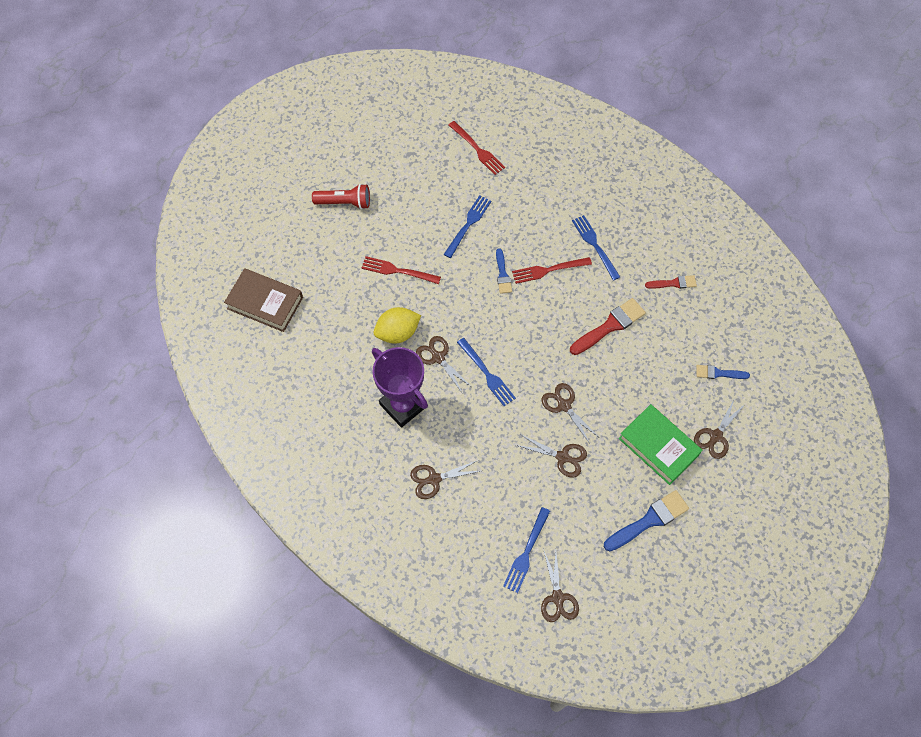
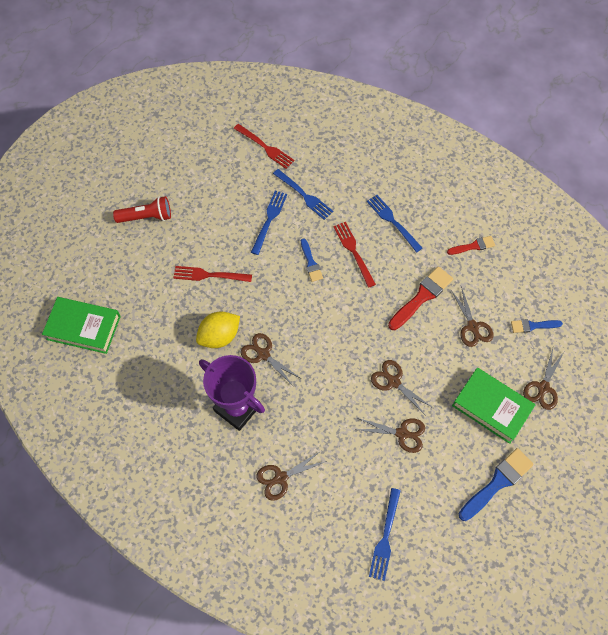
camera: 10 degrees left, 0 degrees up
brown book [224,268,303,332] -> green book [42,297,121,354]
blue fork [457,338,516,406] -> blue fork moved to [273,169,333,220]
red fork [512,257,592,284] -> red fork turned 90 degrees clockwise [333,222,376,288]
brown scissors [541,549,579,622] -> brown scissors moved to [451,286,494,347]

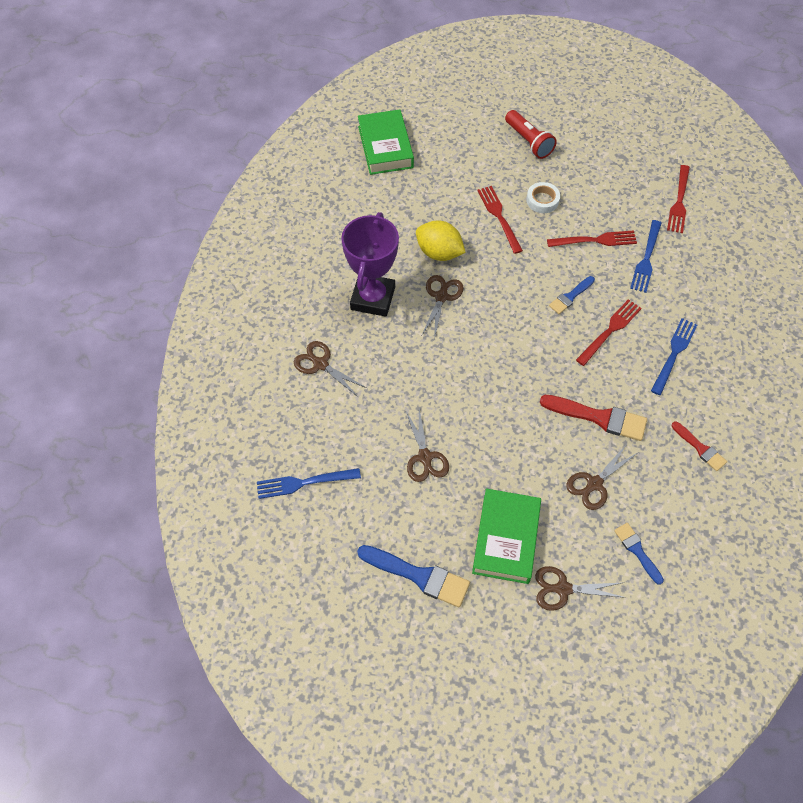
camera: 65 degrees right, 5 degrees down
blue fork [251,190,287,255] -> red fork [547,230,637,247]
brown scissors [371,360,433,416] -> none
none -> white tape [526,182,560,213]

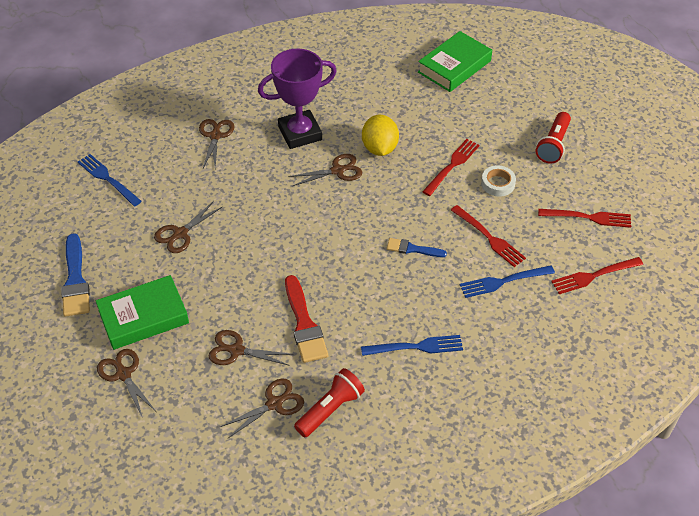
camera: 55 degrees right, 10 degrees down
red fork [576,299,642,366] -> red fork moved to [538,209,631,228]
blue brush [614,523,664,585] -> none
red brush [672,422,727,471] -> red flashlight [294,368,365,437]
none -> brown scissors [220,379,304,439]

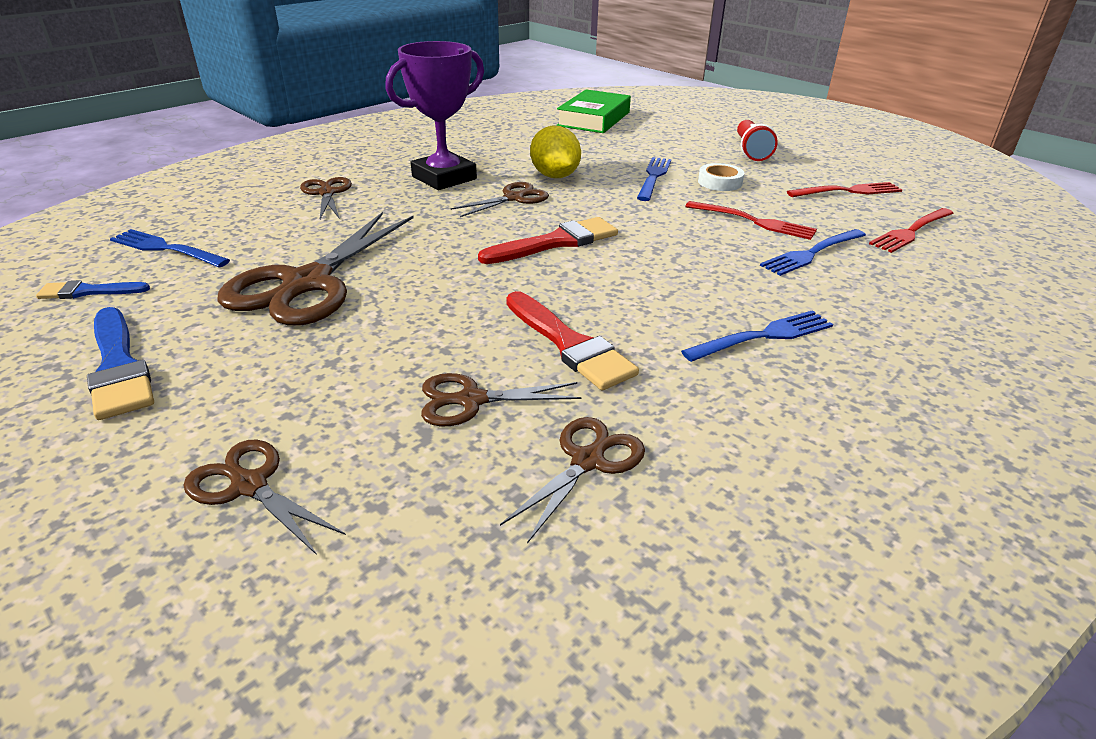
camera: 20 degrees left, 15 degrees down
green book [96,275,189,350] -> none
brown scissors [154,201,222,253] -> brown scissors [217,212,414,325], size x1.94
red flashlight [294,368,365,437] -> none
blue brush [387,238,447,257] -> blue brush moved to [36,280,150,299]
red fork [422,139,480,196] -> blue fork [637,157,671,201]
none -> red brush [478,217,618,264]

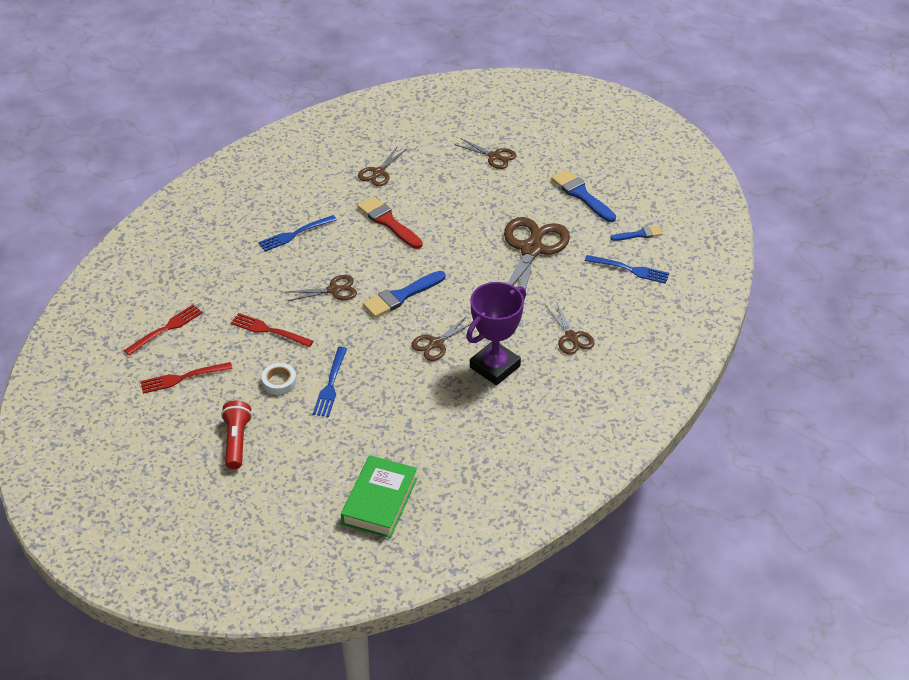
camera: 175 degrees right, 10 degrees up
brown scissors [421,373,582,426] -> brown scissors moved to [287,275,357,301]
red brush [478,217,618,264] -> blue brush [363,271,445,318]
yellow lemon [530,126,581,178] -> none
blue fork [760,229,866,276] -> none

